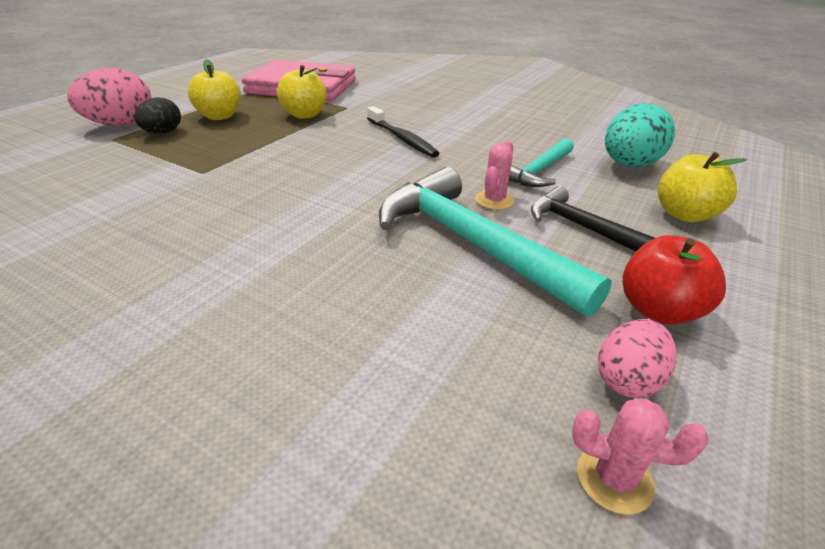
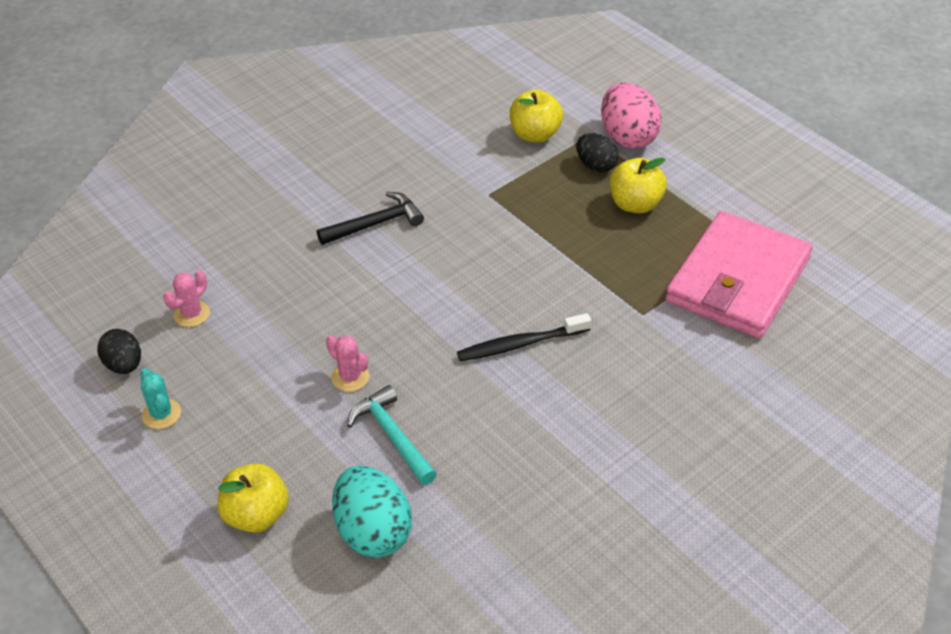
camera: 110 degrees right, 10 degrees up
yellow apple [277,65,326,119] -> yellow apple moved to [510,90,563,143]
turquoise hammer [379,167,612,317] -> none
black hammer [531,186,655,252] -> black hammer moved to [317,192,424,245]
pink cactus [572,399,709,515] -> pink cactus moved to [163,270,210,327]
pink egg [598,319,676,398] -> black egg [97,329,141,374]
red apple [622,235,726,325] -> turquoise cactus [140,368,181,429]

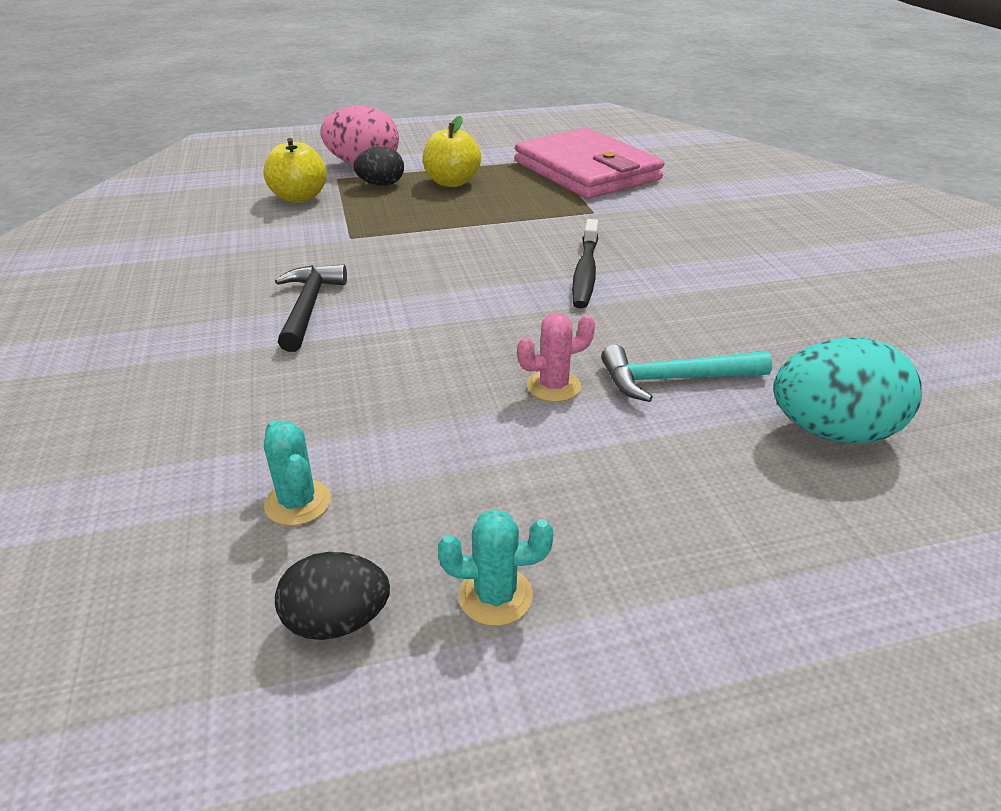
camera: 65 degrees left, 10 degrees down
pink cactus [163,270,210,327] -> turquoise cactus [264,420,331,526]
yellow apple [218,463,289,533] -> none

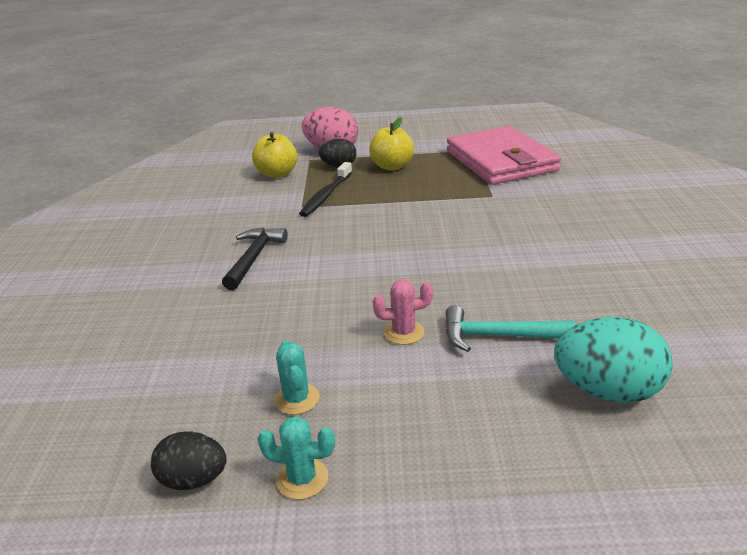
camera: 15 degrees right, 5 degrees down
turquoise cactus [264,420,331,526] -> turquoise cactus moved to [274,340,320,415]
black toothbrush [572,219,598,308] -> black toothbrush moved to [299,162,352,217]

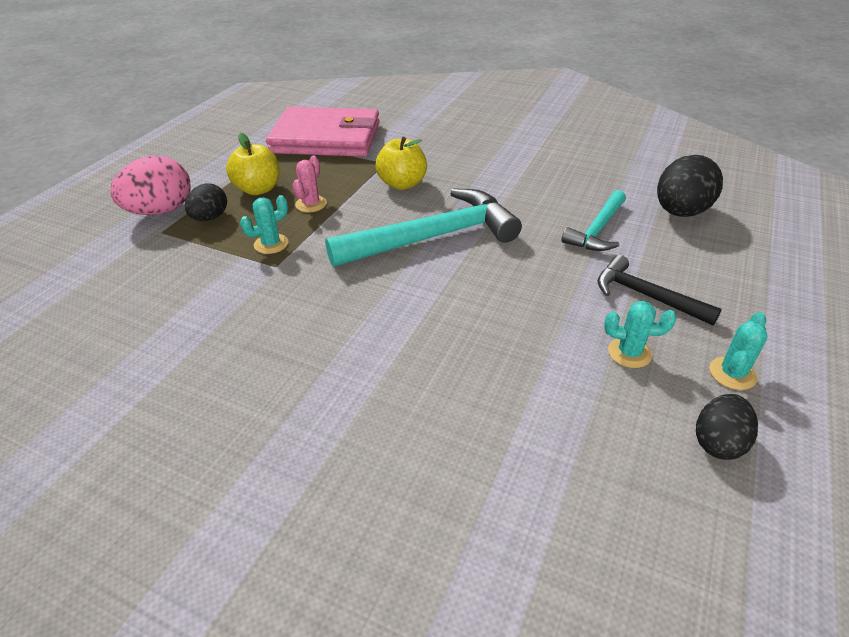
camera: 65 degrees left, 10 degrees up
black hammer [222,228,288,290] -> black hammer moved to [597,255,722,326]
yellow apple [252,132,297,178] -> yellow apple moved to [375,137,427,190]
black toothbrush [299,162,352,217] -> turquoise cactus [240,195,289,254]
pink cactus [373,279,433,345] -> pink cactus moved to [292,155,327,212]
turquoise egg [554,317,673,403] -> black egg [657,155,723,217]
none -> turquoise hammer [325,189,522,267]

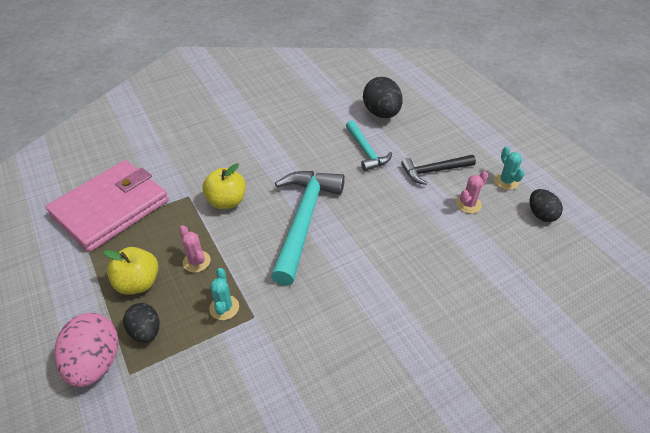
camera: 55 degrees left, 5 degrees up
turquoise cactus [604,301,676,368] -> pink cactus [456,171,488,213]

